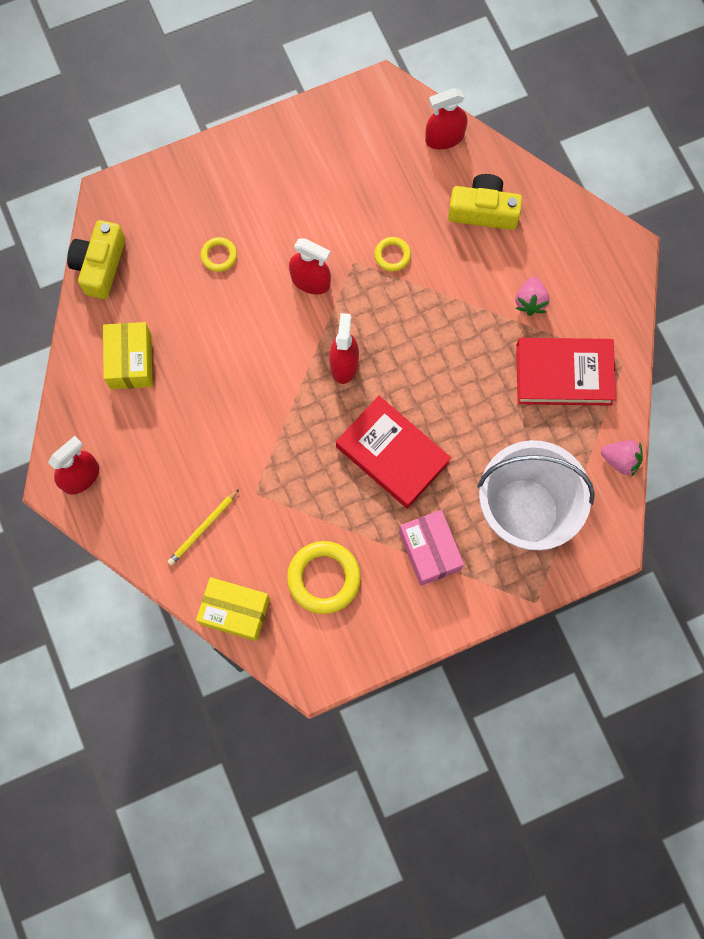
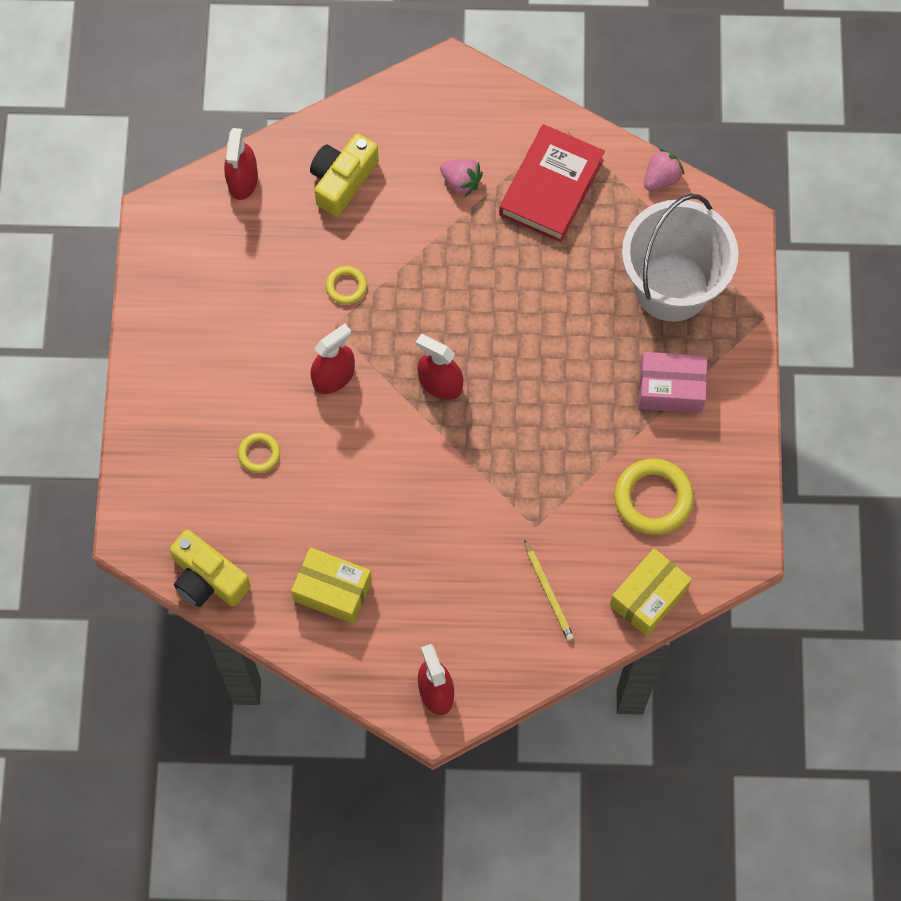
camera: 65 degrees left, 5 degrees down
red book [336,396,451,509] -> none

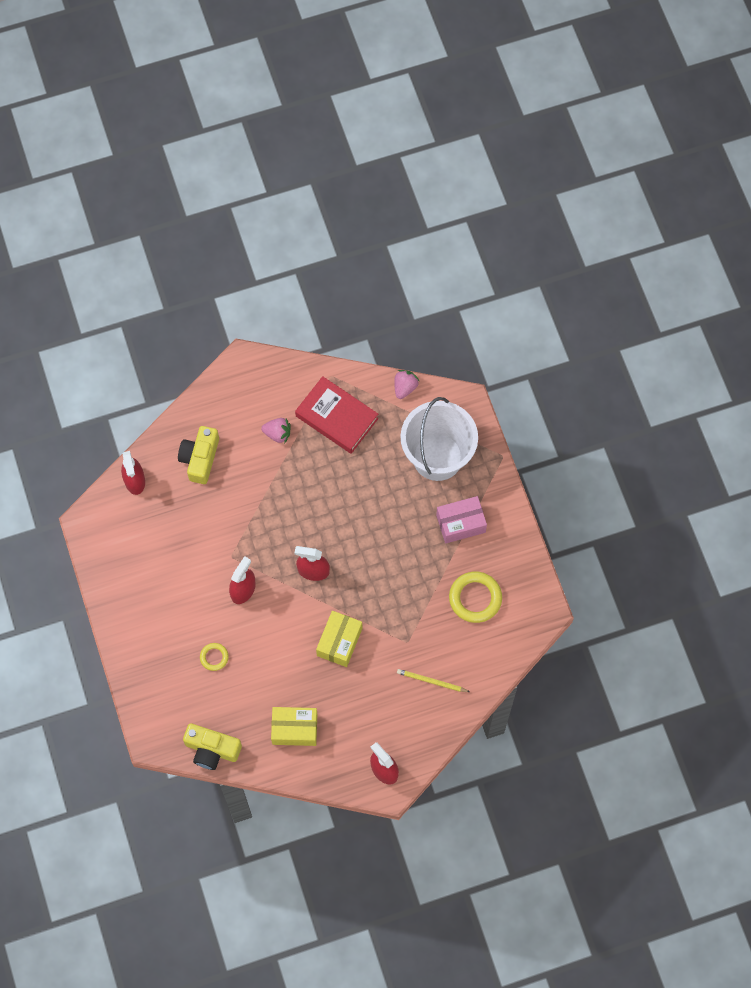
camera: 20 degrees left, 0 degrees up
yellow ring [326,266,367,305] -> none
red book [499,124,605,242] -> red book turned 60 degrees counterclockwise [295,376,378,454]
yellow pencil [524,539,574,641] -> yellow pencil turned 150 degrees clockwise [397,669,470,692]
yellow box [610,548,692,636] -> yellow box moved to [316,611,362,667]

